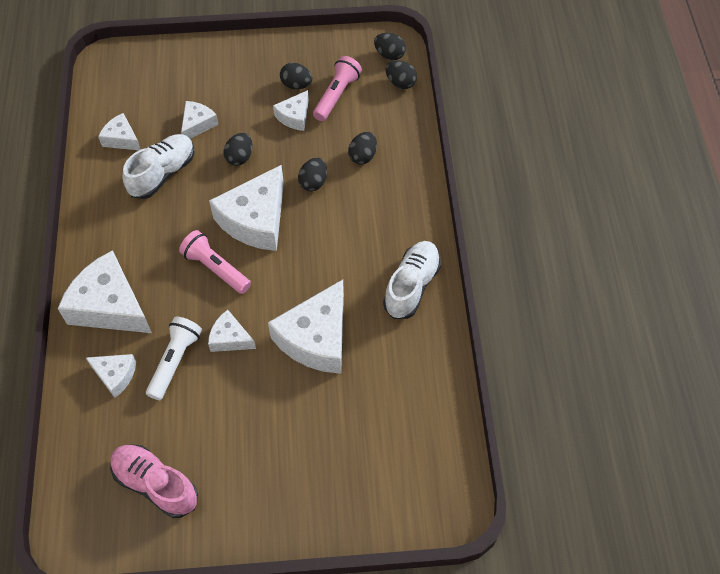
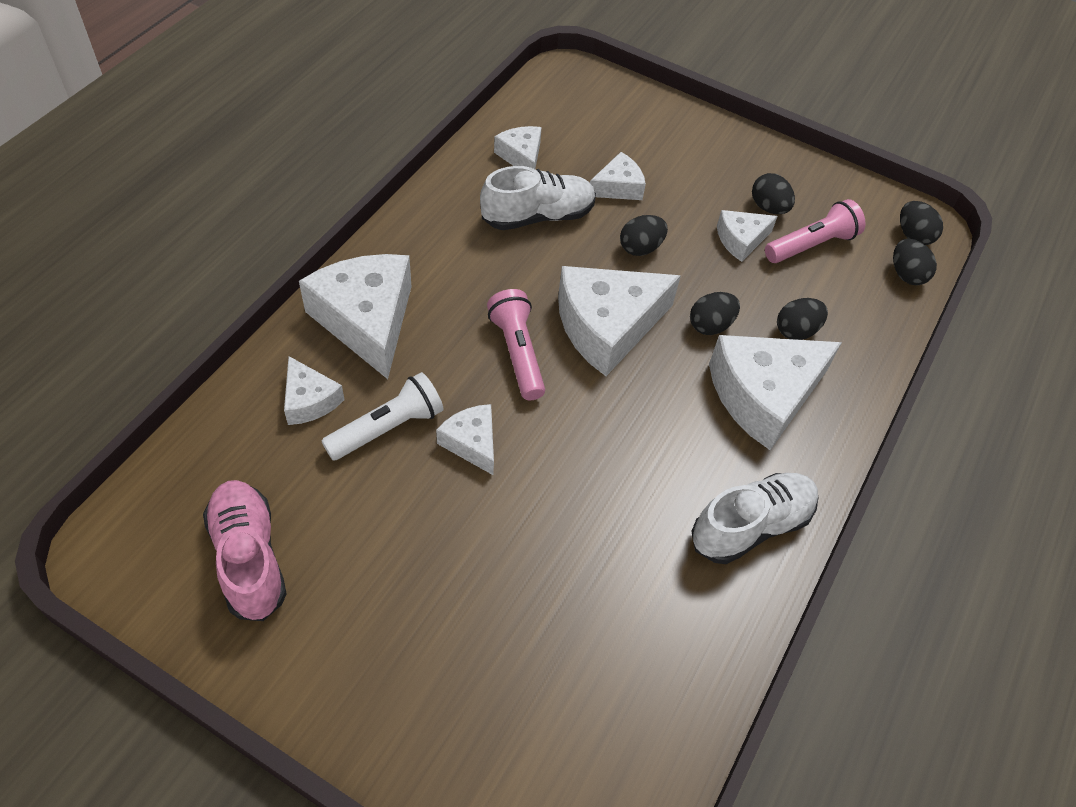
camera: 30 degrees right, 5 degrees down
white cheese [268,279,344,374] -> white cheese moved to [709,335,842,450]

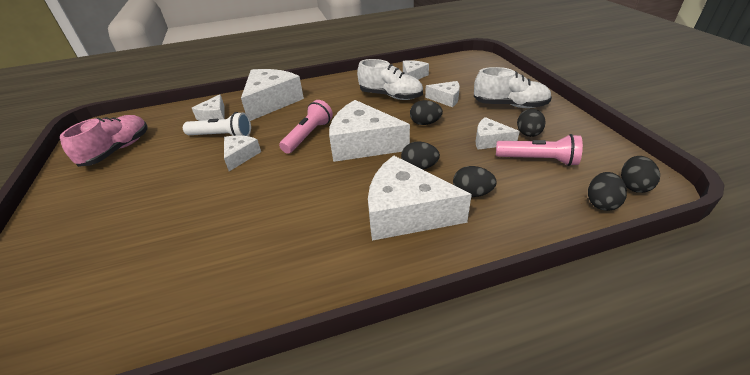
camera: 50 degrees right, 15 degrees down
white shoe [691,473,819,564] -> white shoe moved to [474,67,552,108]

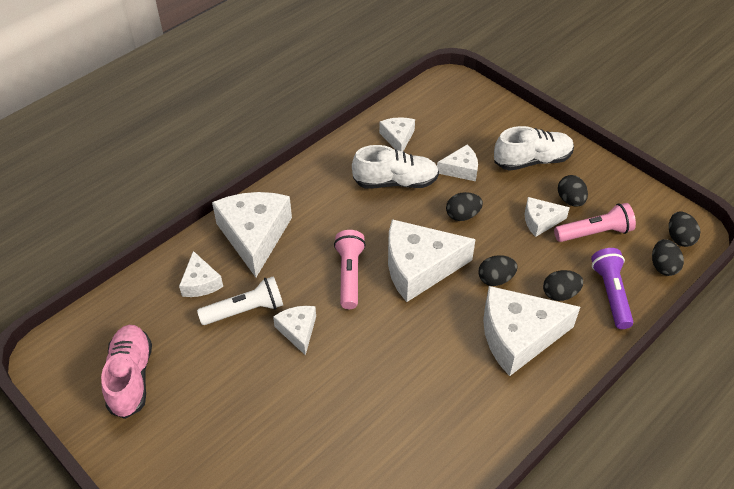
camera: 30 degrees left, 10 degrees up
none -> purple flashlight [591,248,633,329]

